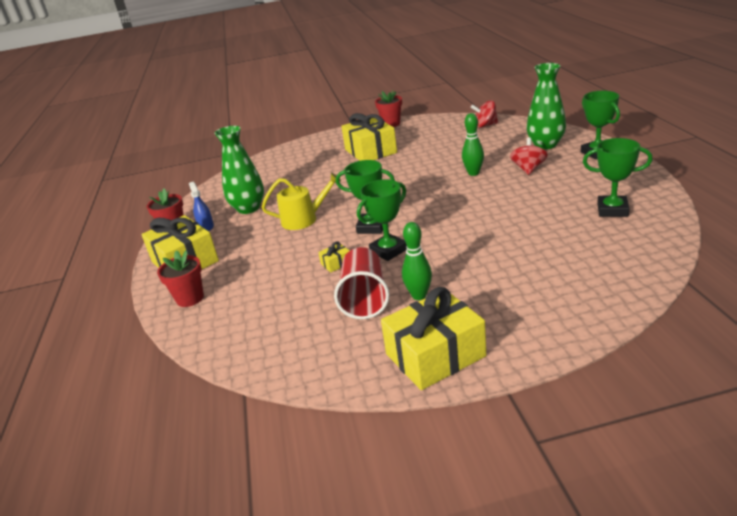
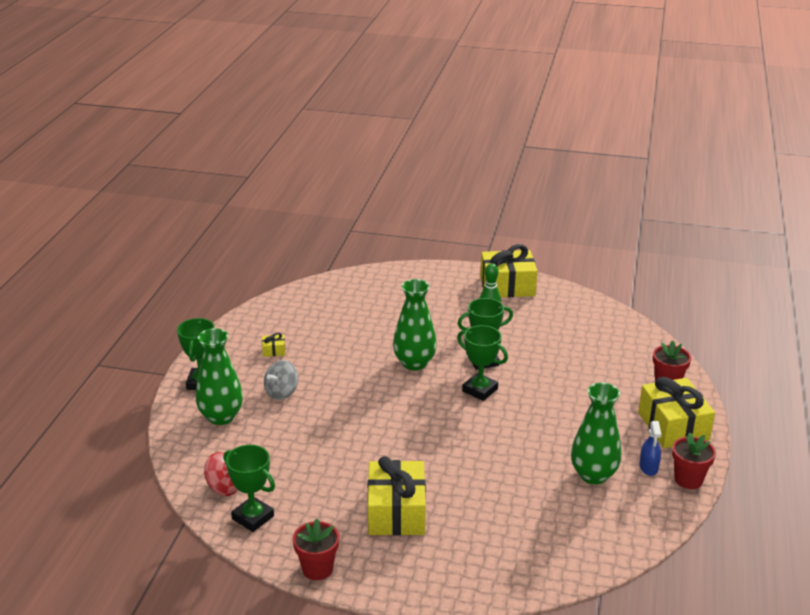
camera: 160 degrees left, 0 degrees up
yellow watering can [262,173,341,230] -> none
yellow gift [318,241,350,273] -> yellow gift moved to [262,333,285,357]
red cup [334,247,389,319] -> none
green bowling pin [462,113,484,176] -> none
red spinning top [510,138,548,175] -> grey spinning top [264,360,298,400]
green trophy [583,138,652,217] -> green trophy moved to [224,445,275,532]
none -> green vase [393,279,437,371]

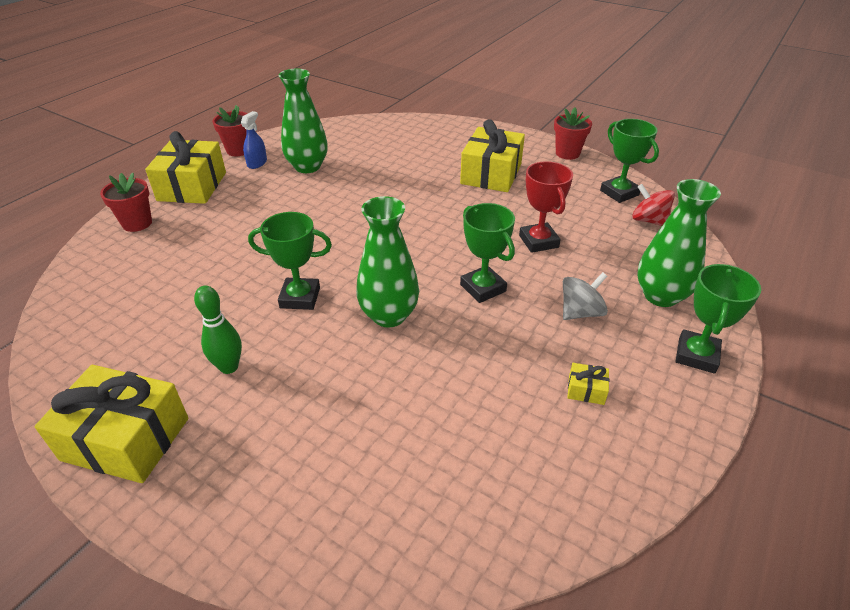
camera: 160 degrees left, 10 degrees up
green trophy [457,325,508,401] -> green trophy moved to [460,203,515,303]
none -> red trophy [519,161,573,253]

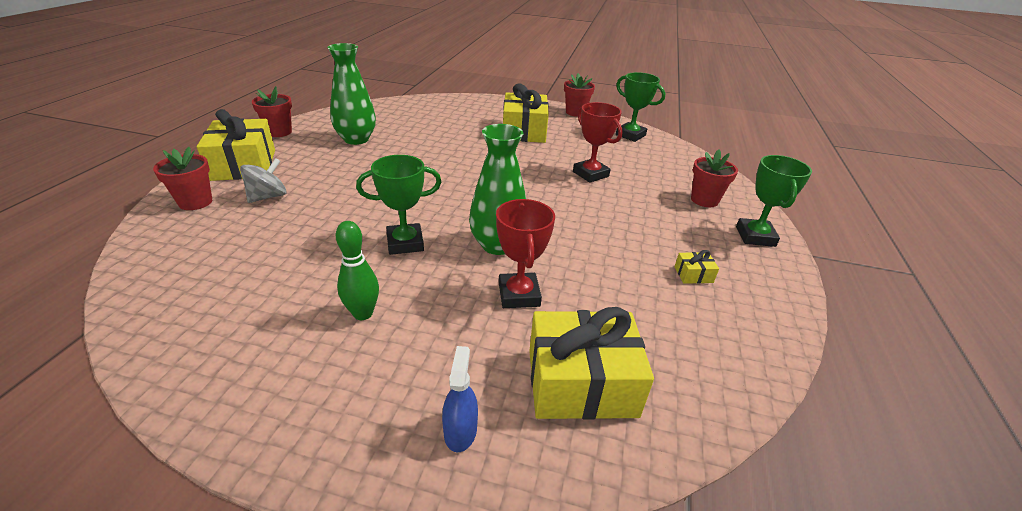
camera: 20 degrees left, 5 degrees down
yellow gift [35,365,188,483] -> yellow gift moved to [529,307,654,420]
blue spray bottle [241,111,267,169] -> blue spray bottle moved to [442,346,478,452]
green trophy [460,203,515,303] -> none
grey spinning top [563,272,608,320] -> grey spinning top moved to [240,158,286,203]
red spinning top [632,184,675,226] -> none
green vase [637,179,721,307] -> red flower pot [691,149,738,207]
none -> red trophy [496,199,555,308]

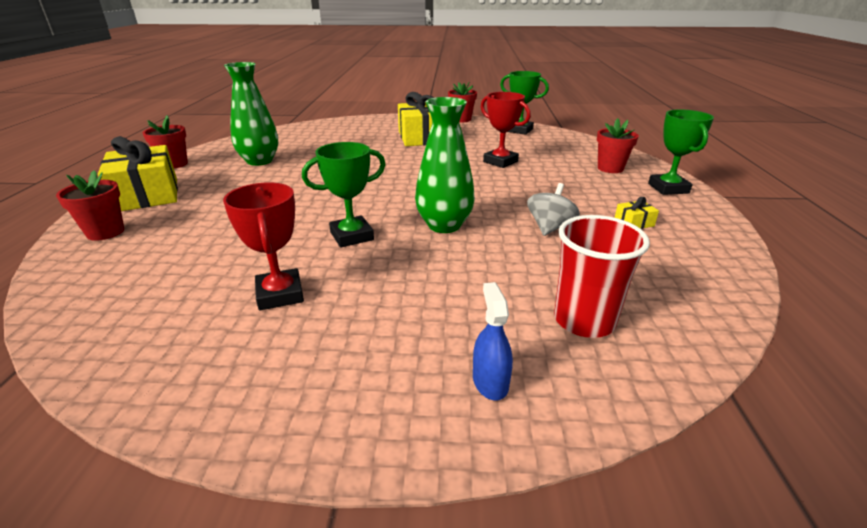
camera: 10 degrees left, 5 degrees down
grey spinning top [240,158,286,203] -> grey spinning top moved to [527,183,580,236]
green bowling pin [336,221,379,320] -> none
red trophy [496,199,555,308] -> red trophy moved to [223,182,304,310]
yellow gift [529,307,654,420] -> red cup [554,215,650,338]

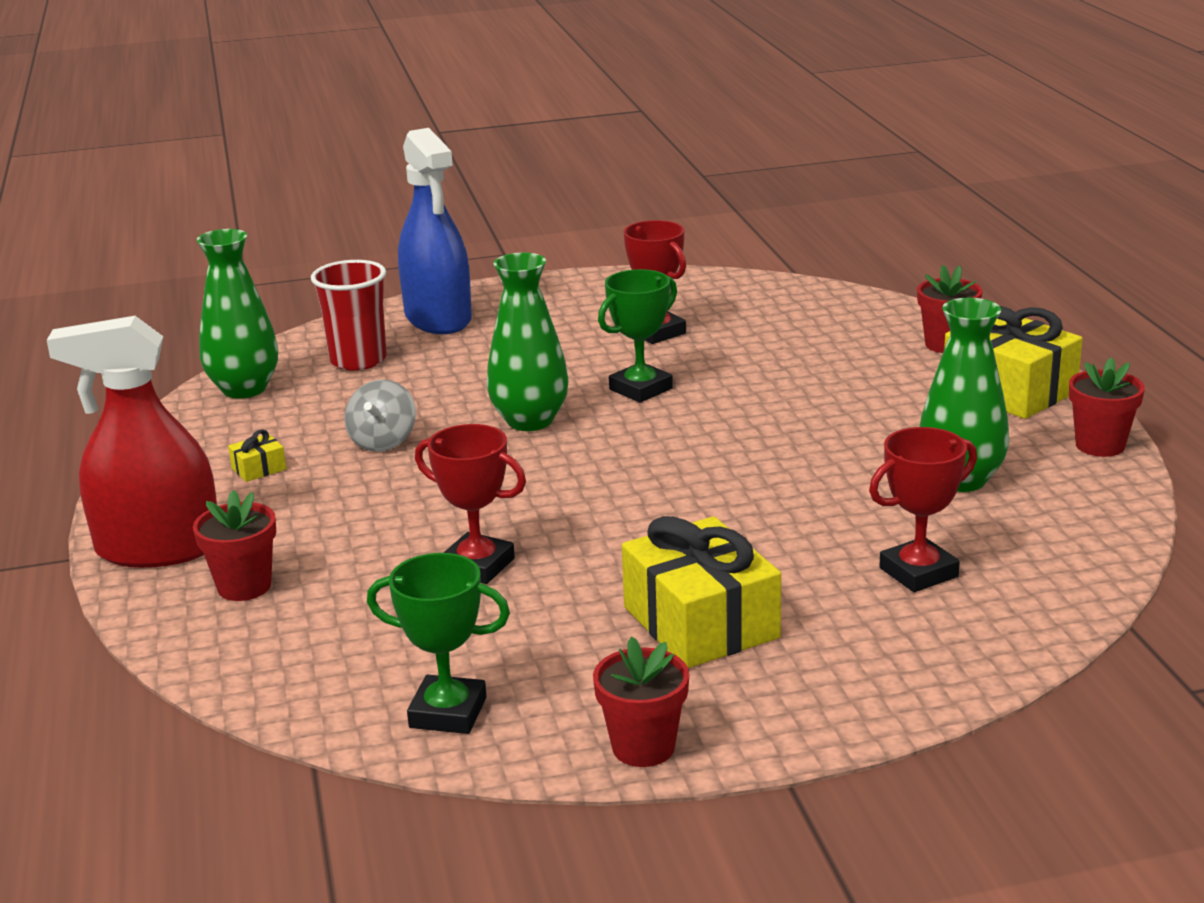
camera: 165 degrees right, 5 degrees down
blue spray bottle [473,282,513,401] -> blue spray bottle [398,128,472,334], size x2.35
green trophy [648,109,714,195] -> red spray bottle [47,316,217,568]
none -> green vase [197,229,278,399]
none -> red trophy [869,427,977,592]

